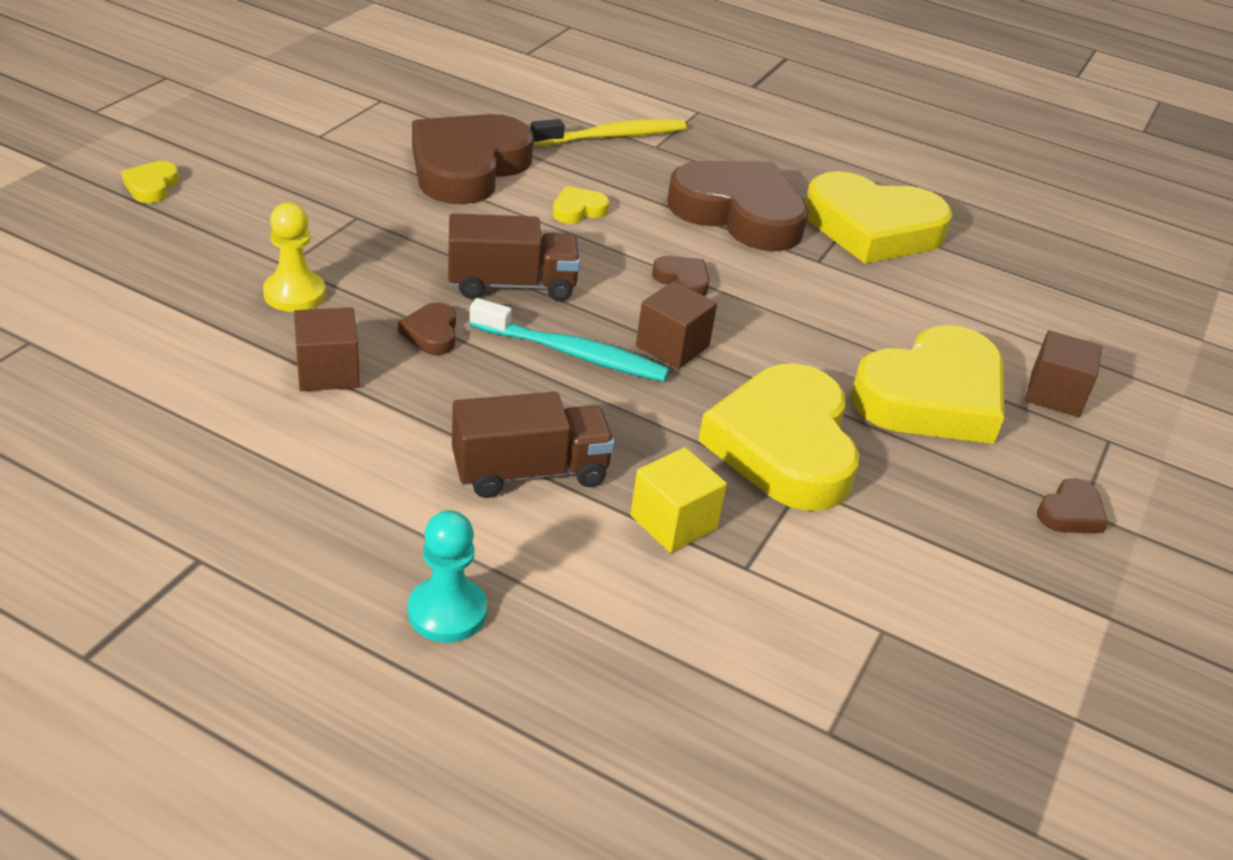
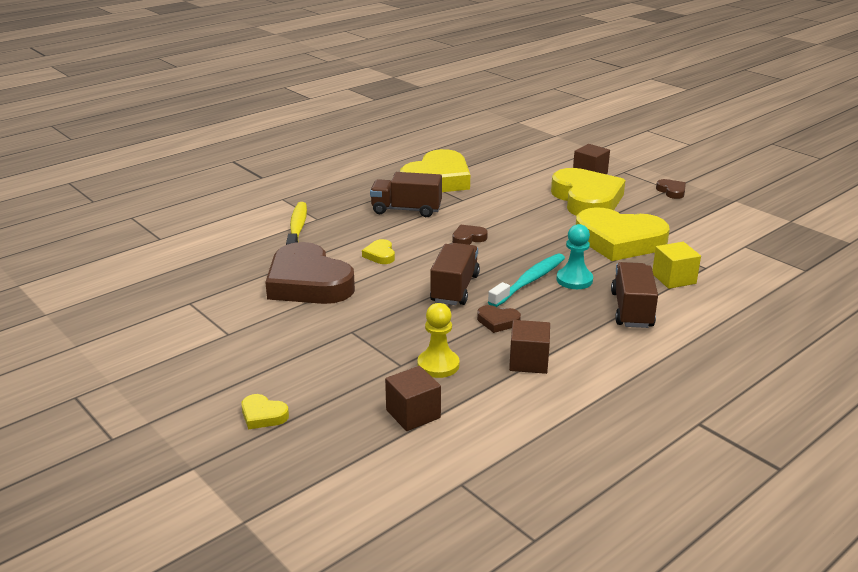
camera: 65 degrees left, 10 degrees down
turquoise pawn [408,510,487,643] -> turquoise pawn moved to [556,224,593,289]
brown cube [636,281,717,369] -> brown cube moved to [385,366,441,431]
brown heart [667,161,808,251] -> brown truck [370,172,442,217]

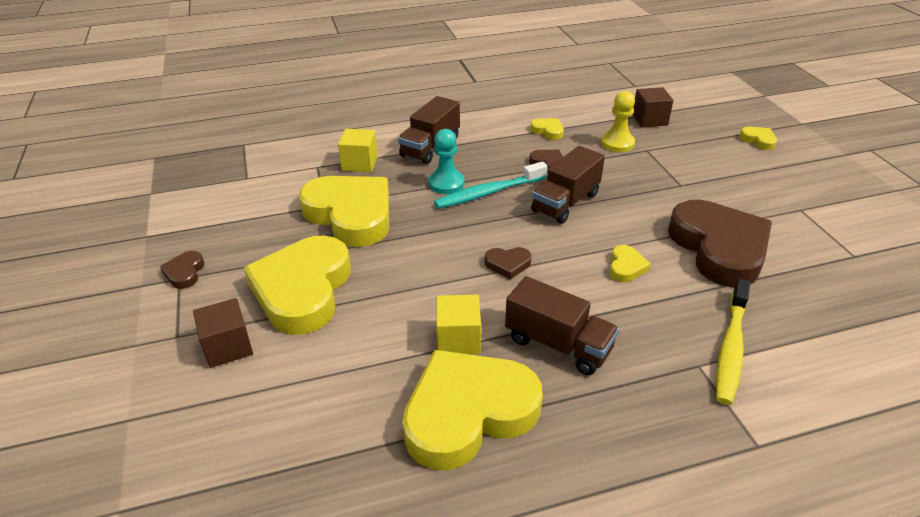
camera: 155 degrees left, 10 degrees up
brown cube [509,320,550,374] -> yellow heart [530,118,564,140]
none -> yellow cube [436,294,481,354]

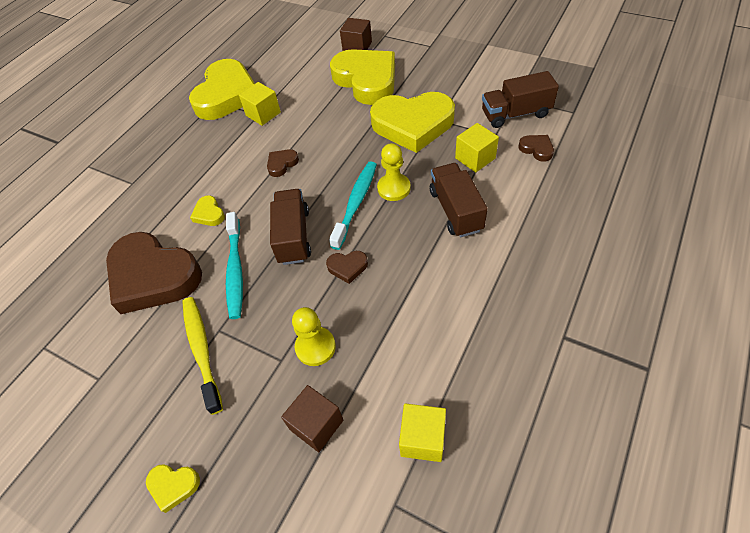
camera: 140 degrees right, 15 degrees up
brown heart [160,251,204,289] -> brown heart moved to [519,135,554,162]
turquoise pawn [429,129,464,194] -> yellow pawn [377,143,411,201]
brown truck [505,276,619,375] -> brown truck moved to [482,71,559,128]
yellow heart [530,118,564,140] -> none
yellow toothbrush [716,279,750,405] -> yellow toothbrush moved to [182,297,223,415]
none -> turquoise toothbrush [226,212,243,319]
none -> yellow cube [399,403,446,462]

